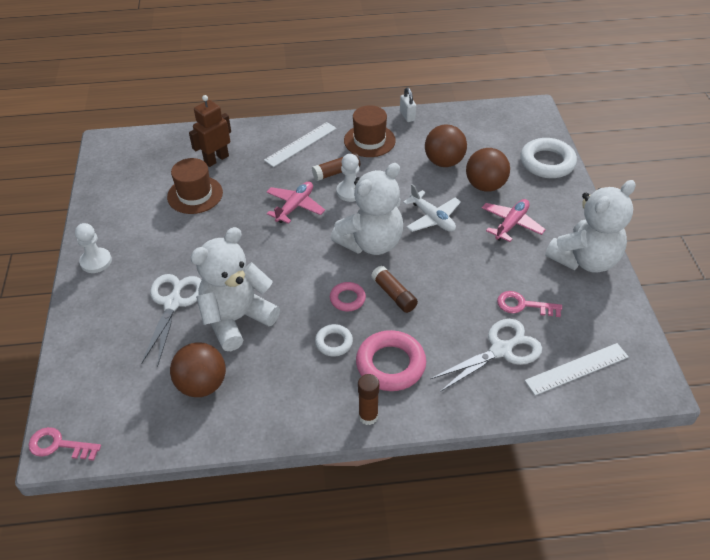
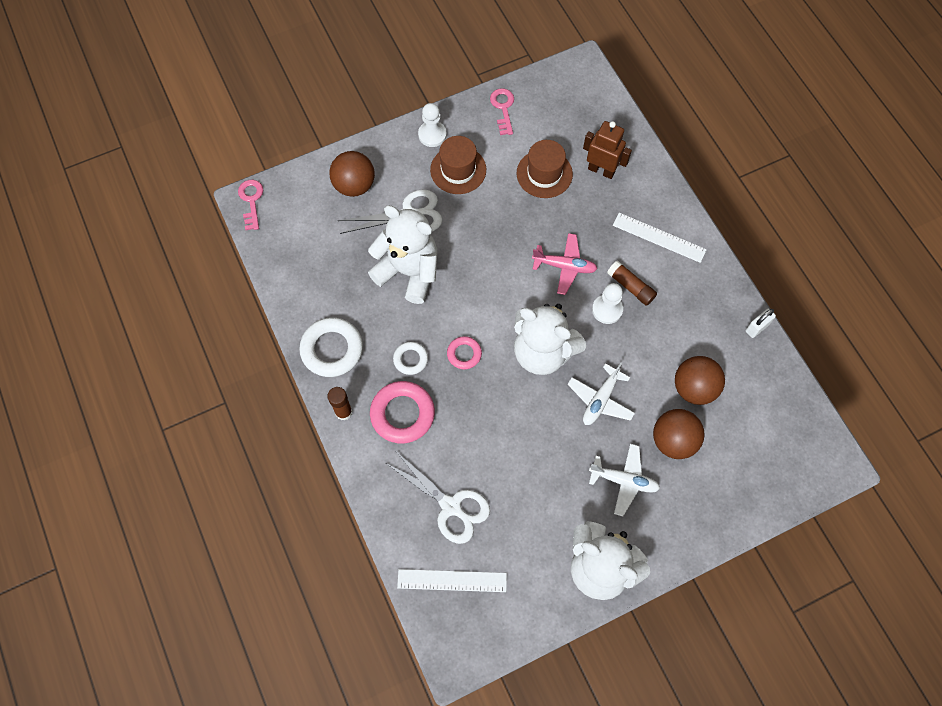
camera: 70 degrees right, 20 degrees up
brown ball [170,342,226,397] -> brown ball moved to [329,151,375,197]
brown hat [344,105,396,157] -> brown hat moved to [430,136,486,194]
brown glue stick [371,265,418,313] -> none
pink plane [482,199,546,242] -> white plane [589,444,660,516]
pink key [497,291,562,317] -> pink key moved to [490,88,514,135]
white ring [520,138,577,178] -> white ring moved to [299,317,363,377]
white ruler [525,343,629,395] -> white ruler turned 45 degrees counterclockwise [397,569,507,592]

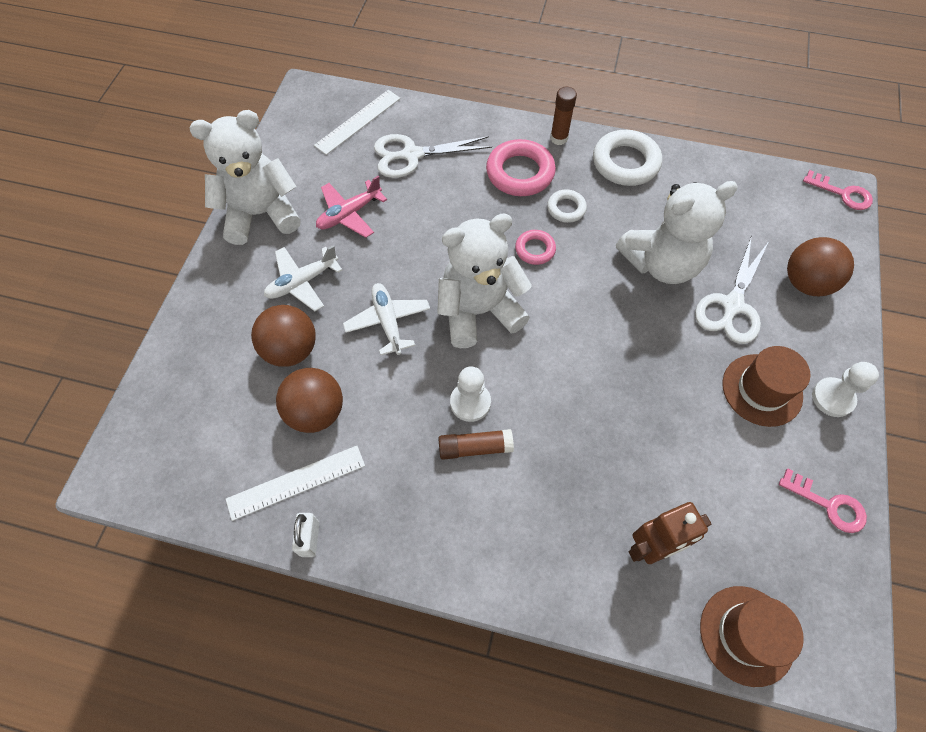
camera: 130 degrees right, 5 degrees down
brown hat [517,140,573,198] -> brown hat moved to [700,586,804,687]
pink plane [532,233,598,295] -> pink plane moved to [316,176,387,238]
white ruler [613,213,707,263] -> white ruler moved to [226,446,365,521]

